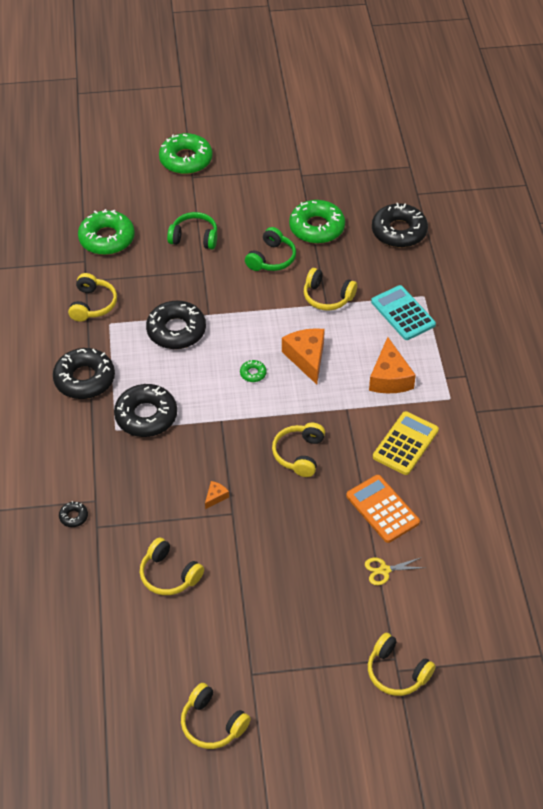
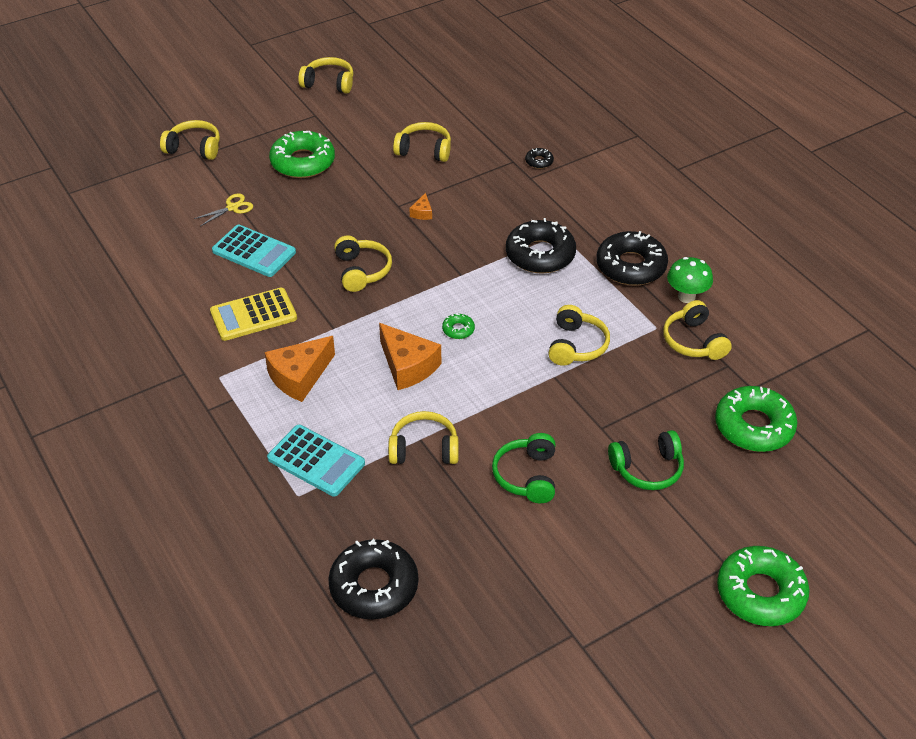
camera: 155 degrees right, 5 degrees down
black donut [146,300,206,349] -> yellow headphones [548,305,610,366]
green donut [289,200,345,244] -> green donut moved to [269,131,335,178]
orange calculator [346,475,420,543] -> turquoise calculator [212,225,296,277]
orange cheese [369,337,416,393] -> orange cheese turned 105 degrees counterclockwise [264,336,335,402]
yellow calculator [373,411,439,475] -> yellow calculator turned 60 degrees clockwise [210,288,297,341]
none -> green mushroom [667,257,713,303]

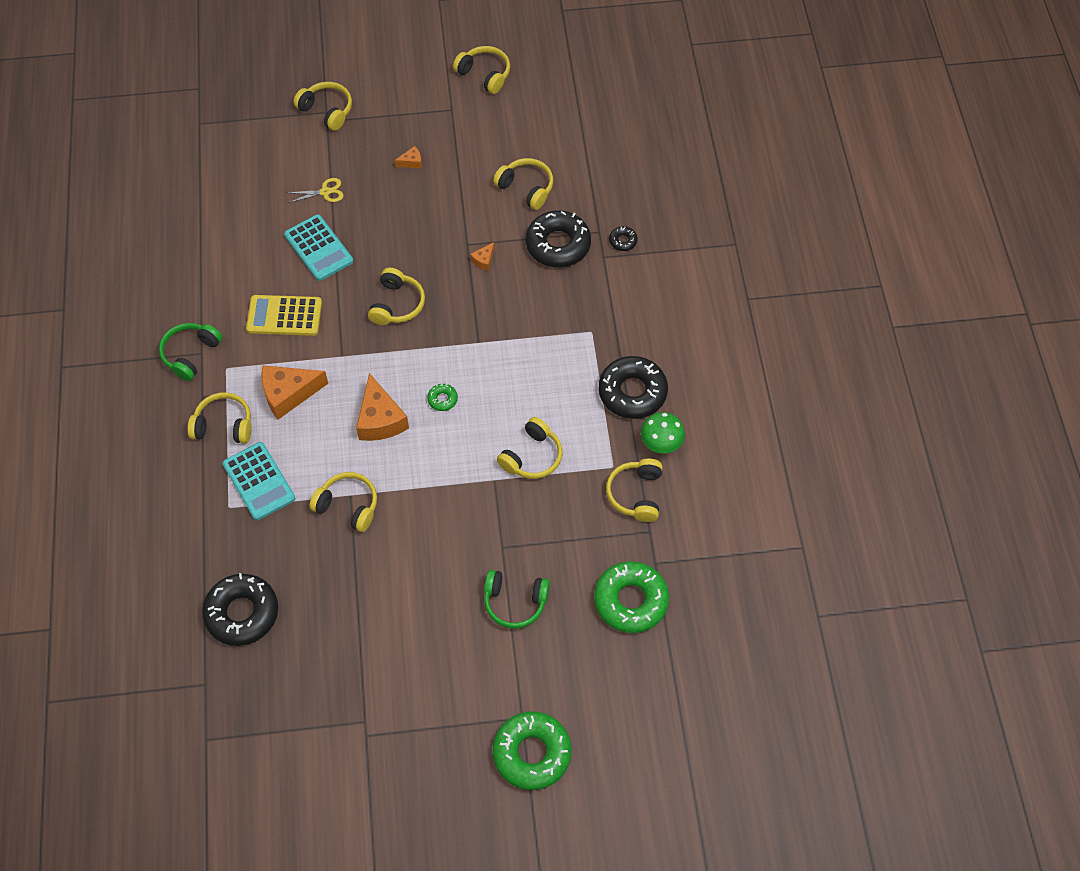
camera: 25 degrees right, 15 degrees up
green donut [269,131,335,178] -> orange cheese [395,146,422,168]
green headphones [492,433,555,503] -> green headphones moved to [159,323,223,381]
black donut [506,218,576,273] -> black donut moved to [526,211,591,268]
none -> yellow headphones [187,392,251,444]

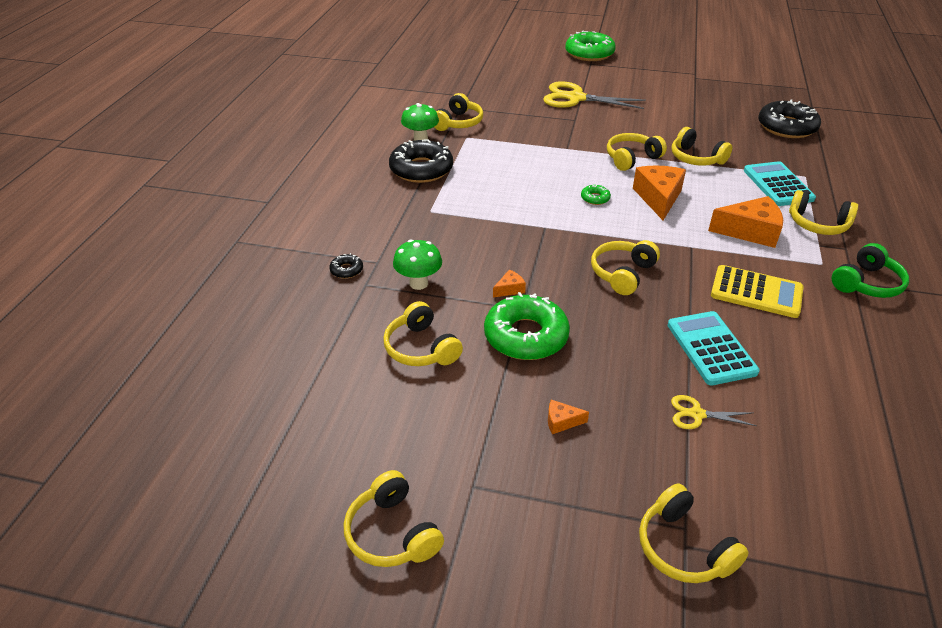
camera: 160 degrees left, 20 degrees down
green headphones [484,570,550,629] -> yellow scissors [543,81,646,109]
yellow headphones [497,417,562,479] -> yellow headphones moved to [607,133,667,171]
black donut [526,211,591,268] -> green mushroom [393,239,442,290]
green donut [594,561,669,633] -> green donut moved to [484,292,570,360]

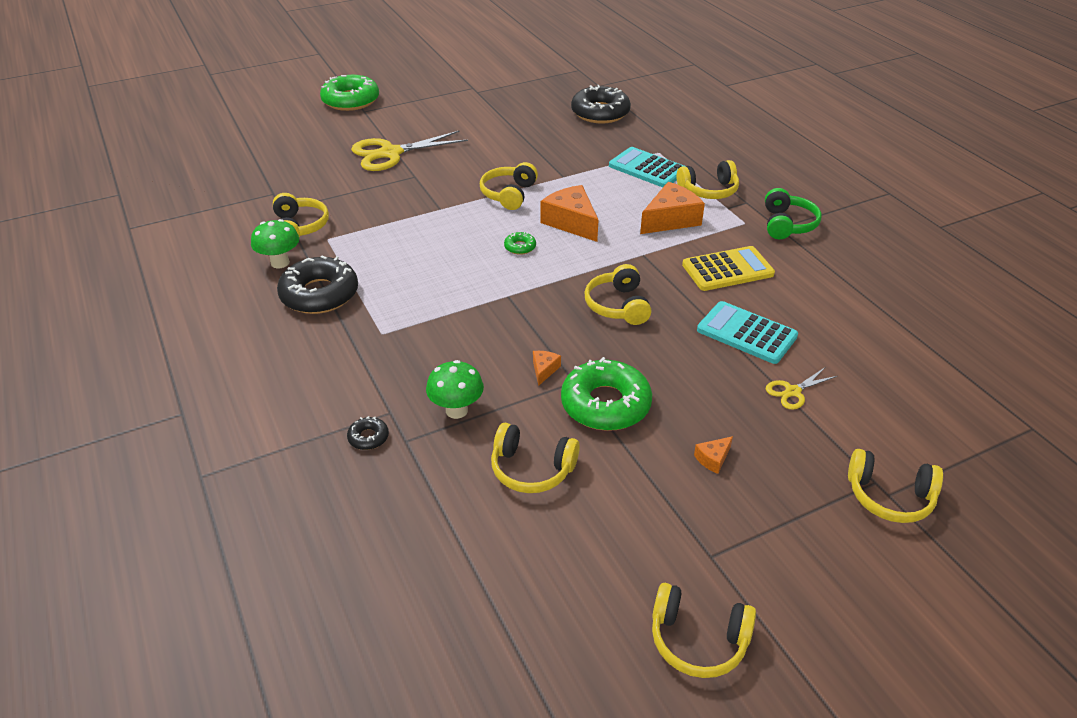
camera: 40 degrees left, 0 degrees up
yellow headphones [672,127,732,166] -> none

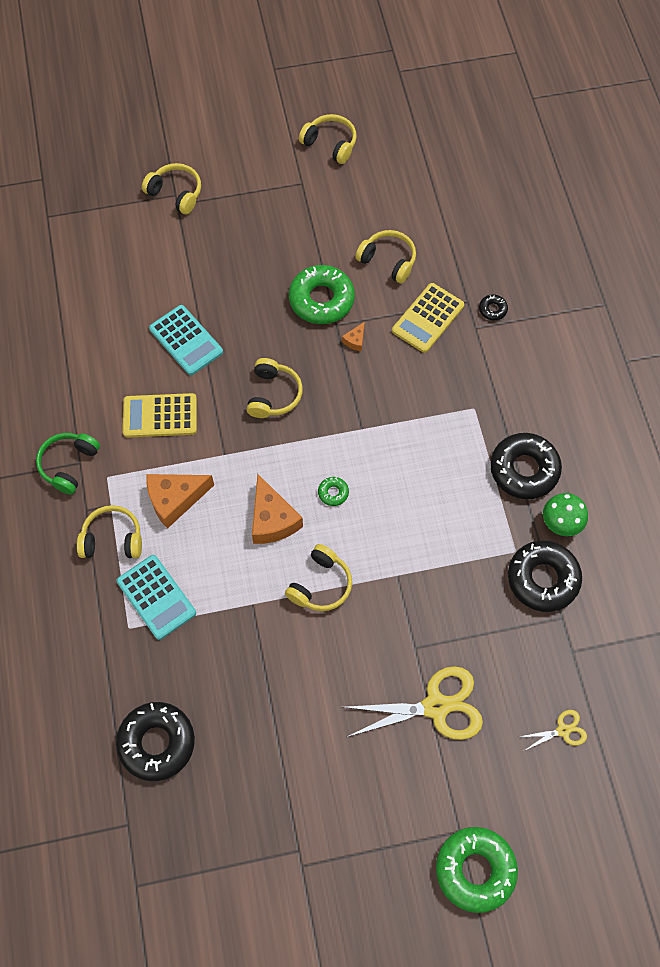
camera: 165 degrees left, 25 degrees up
yellow headphones [273,193,329,237] -> black donut [508,541,582,612]
green mushroom [426,360,484,419] -> yellow calculator [392,283,464,353]
orange cheese [694,436,733,474] -> none
yellow scissors [766,368,837,410] -> yellow scissors moved to [520,710,587,751]

